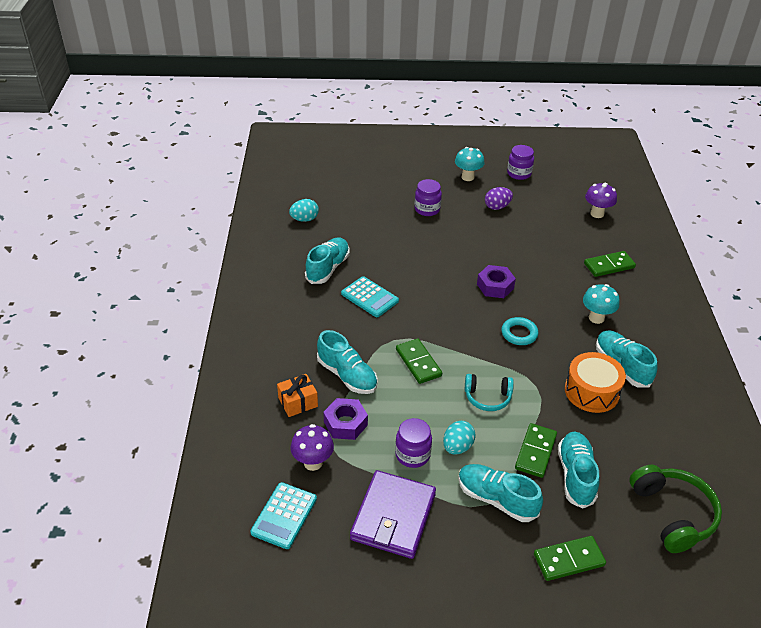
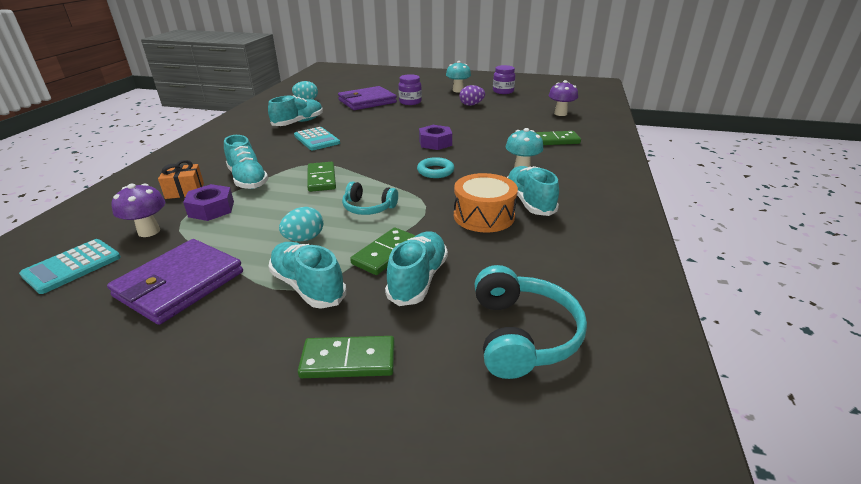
camera: 15 degrees right, 10 degrees down
purple jar [395,418,432,468] -> none
green headphones [629,465,722,553] -> turquoise headphones [474,265,587,379]
none -> purple wallet [338,86,397,110]

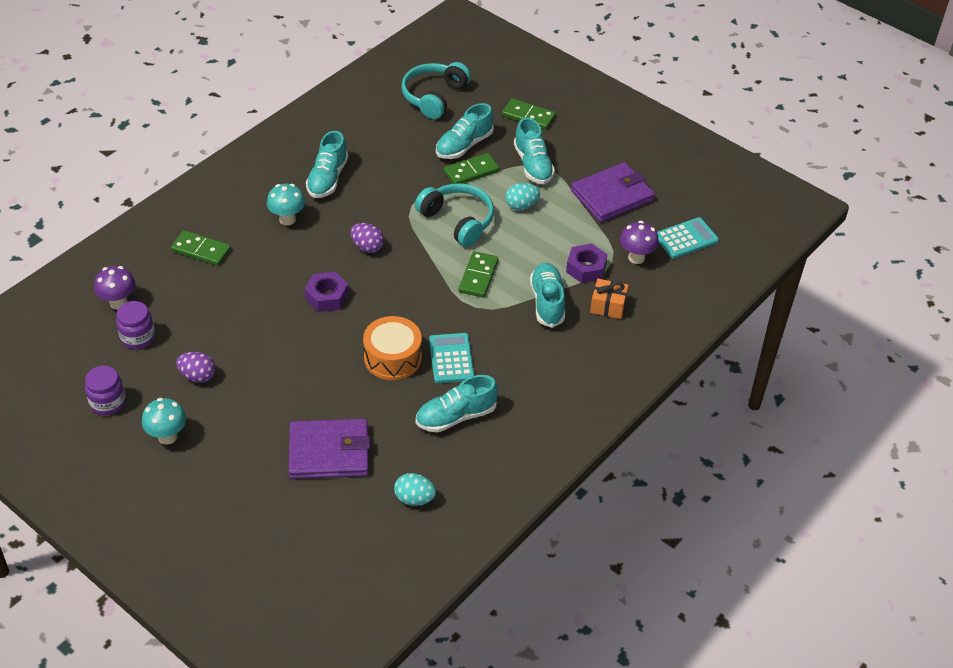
camera: 155 degrees left, 15 degrees up
turquoise headphones [342,181,398,215] -> turquoise headphones [415,183,494,247], size x1.58
purple jar [398,74,422,105] -> purple jar moved to [116,301,155,349]
turquoise ring [417,157,454,178] -> purple egg [350,223,384,253]
orange drum [454,173,518,233] -> orange drum moved to [363,316,422,380]

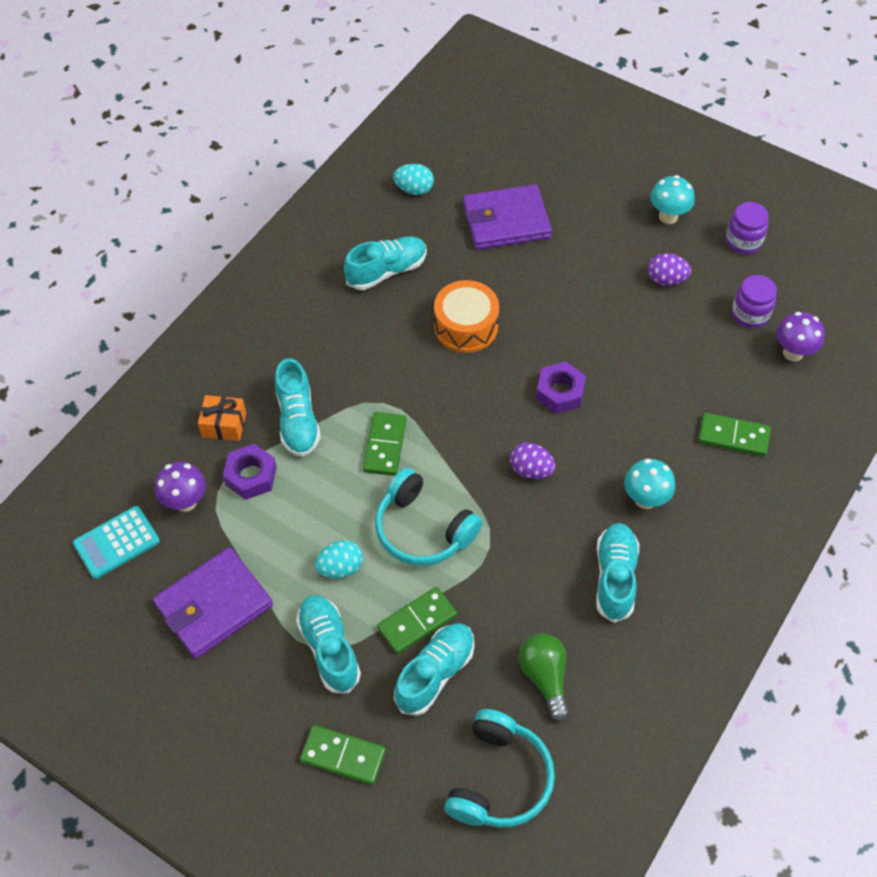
camera: 175 degrees right, 10 degrees up
turquoise calculator [429,333,475,383] -> none
none -> green light bulb [519,633,569,722]

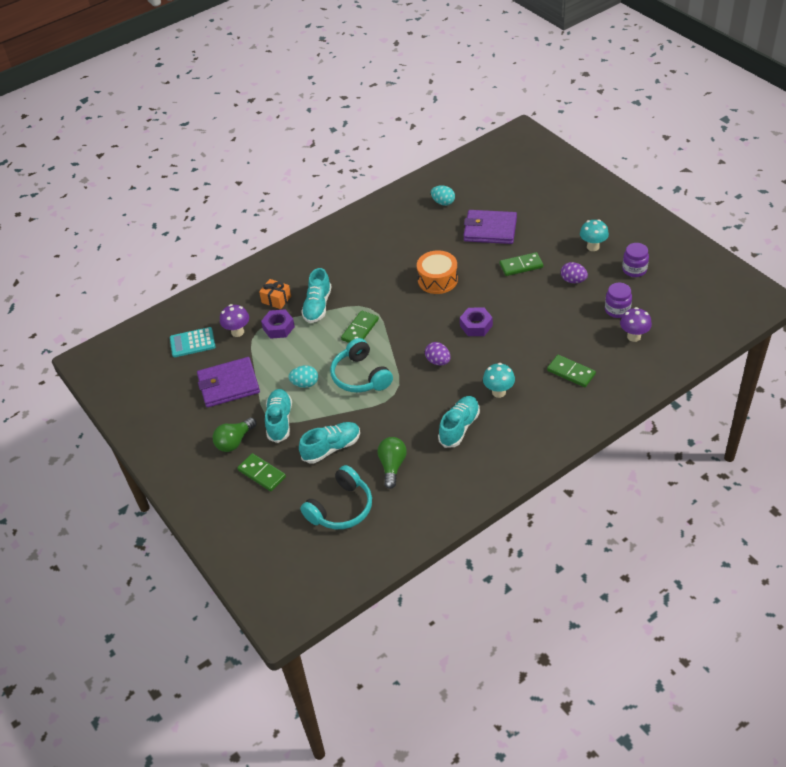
camera: 25 degrees right, 10 degrees down
turquoise shoe [344,236,427,290] -> none
green domino [377,587,457,654] -> green domino moved to [500,252,543,276]
none -> green light bulb [213,417,256,452]

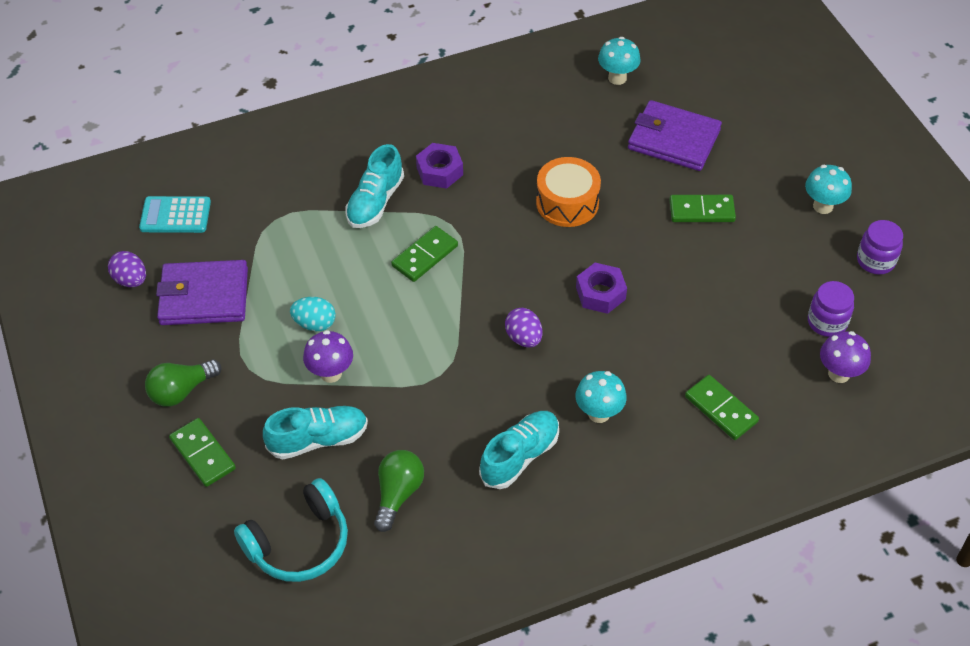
camera: 10 degrees right, 5 degrees up
purple mushroom [220,304,249,337] -> purple mushroom moved to [303,330,353,383]
orange gift [259,279,291,309] -> none
purple nut [261,309,295,339] -> purple nut moved to [416,143,463,189]
turquoise shoe [265,389,292,443] -> none
turquoise headphones [330,338,393,393] -> none
turquoise egg [431,185,455,206] -> turquoise mushroom [598,37,641,85]
purple egg [561,262,588,283] -> purple egg moved to [108,251,146,287]

